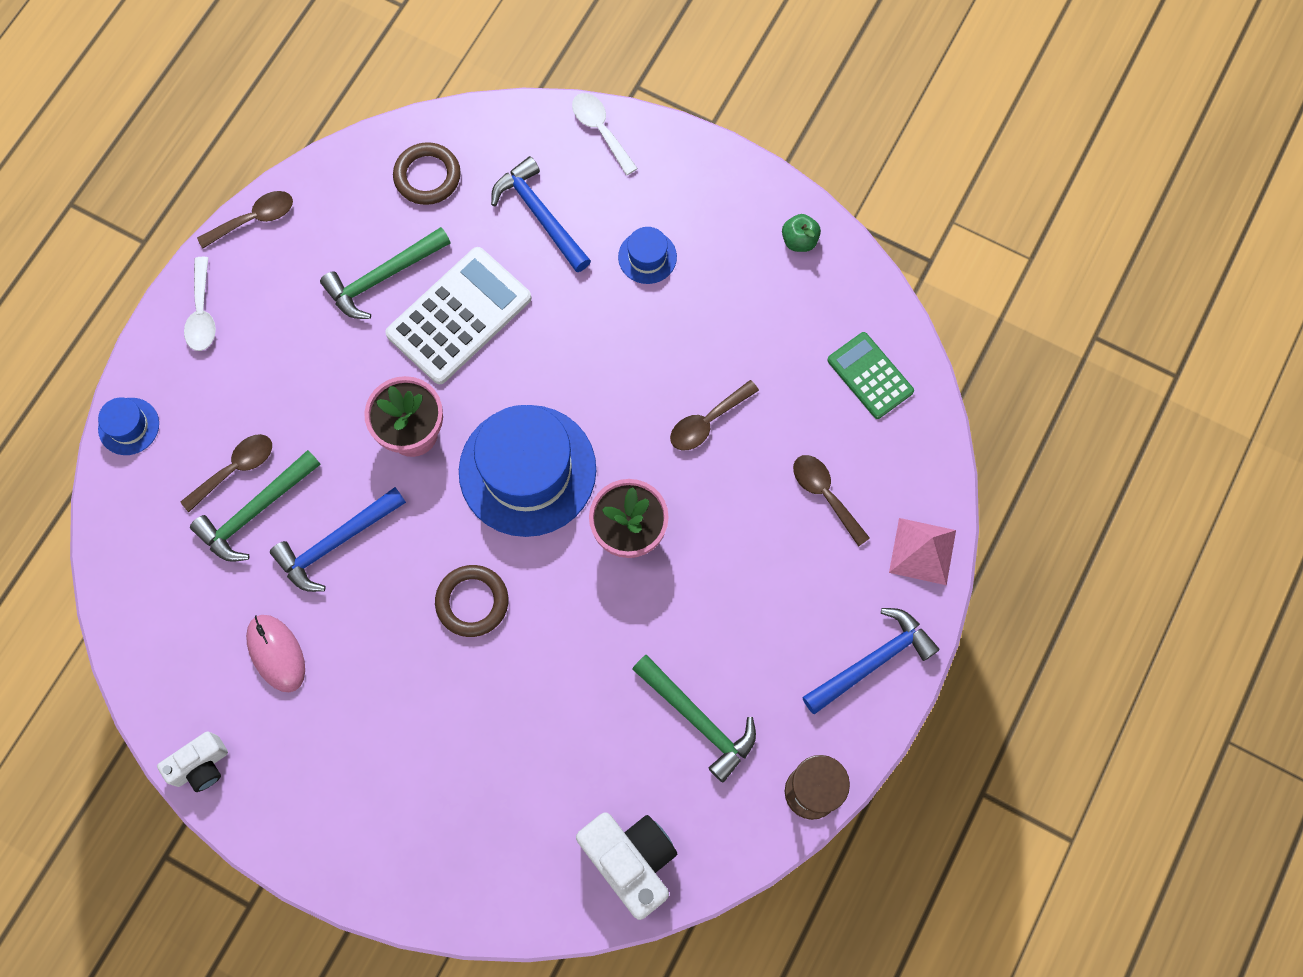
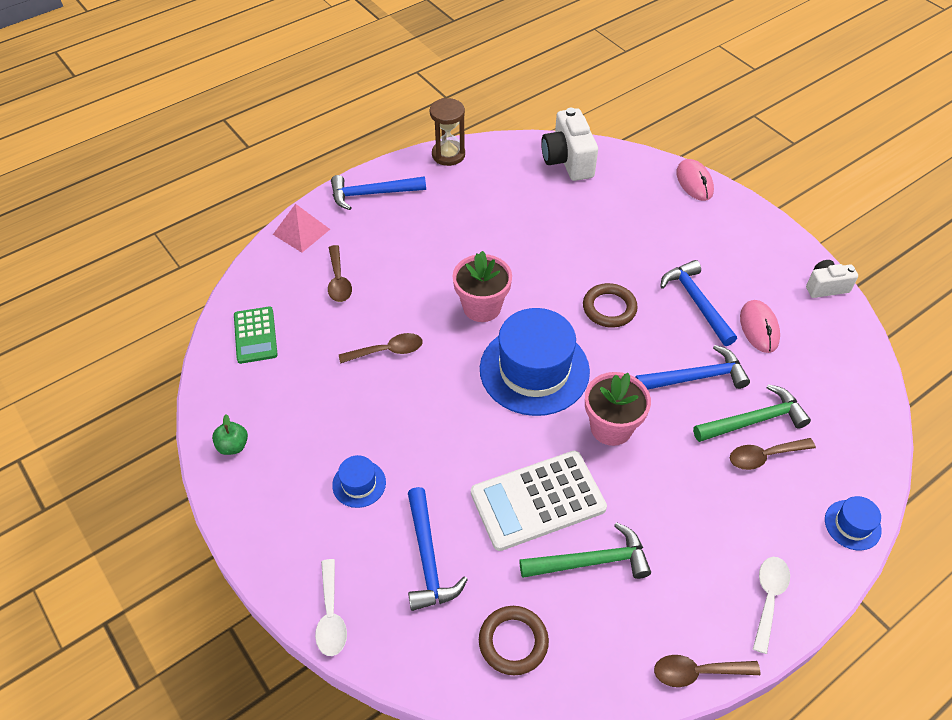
camera: 155 degrees left, 20 degrees down
green hammer [632,655,756,782] -> none
none -> blue hammer [660,260,737,346]
none -> pink mouse [676,159,714,201]

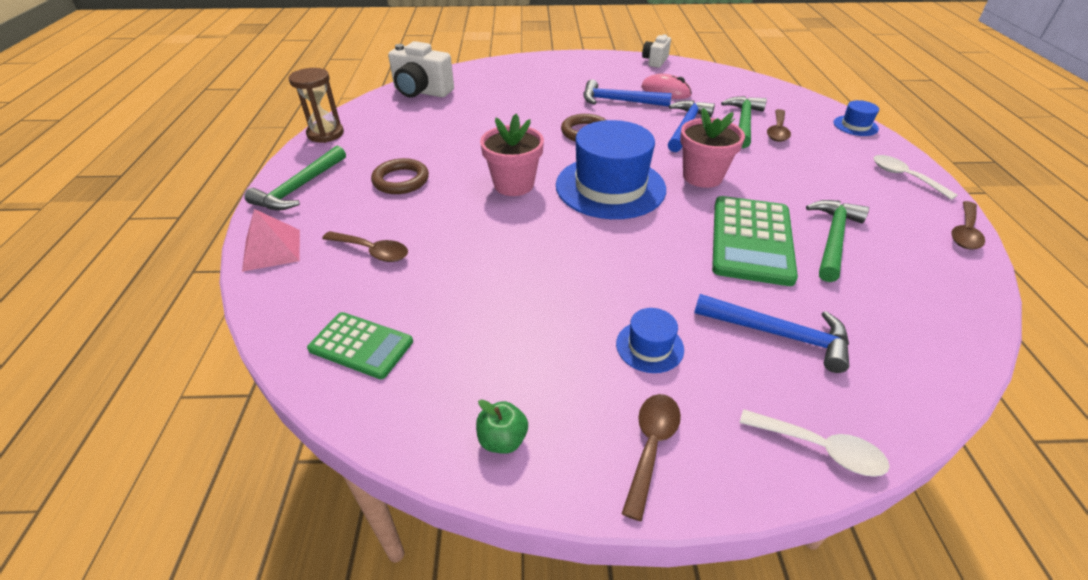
camera: 55 degrees left, 10 degrees down
blue hammer [331,175,426,210] -> green hammer [244,145,346,210]
brown spoon [339,333,422,364] -> brown spoon moved to [622,394,681,521]
white calculator [471,451,607,551] -> green calculator [712,196,798,286]
brown ring [479,606,549,676] -> brown ring moved to [371,158,429,194]
pink mouse [676,159,714,201] -> none

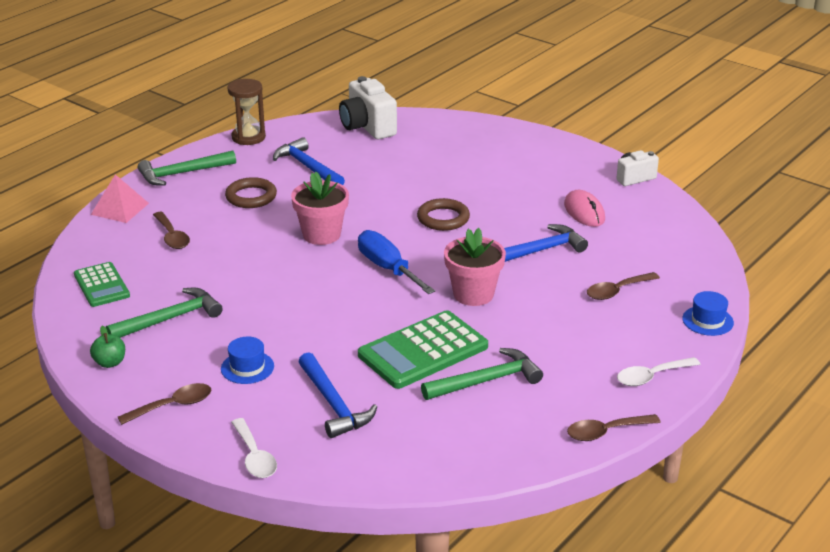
camera: 40 degrees right, 10 degrees down
blue hat [556,120,666,219] -> blue screwdriver [358,230,435,294]
blue hammer [584,80,672,107] -> blue hammer moved to [273,137,345,185]
green hammer [721,96,767,148] -> green hammer moved to [106,288,223,338]
white spoon [874,155,958,200] -> white spoon turned 120 degrees counterclockwise [617,357,701,386]

